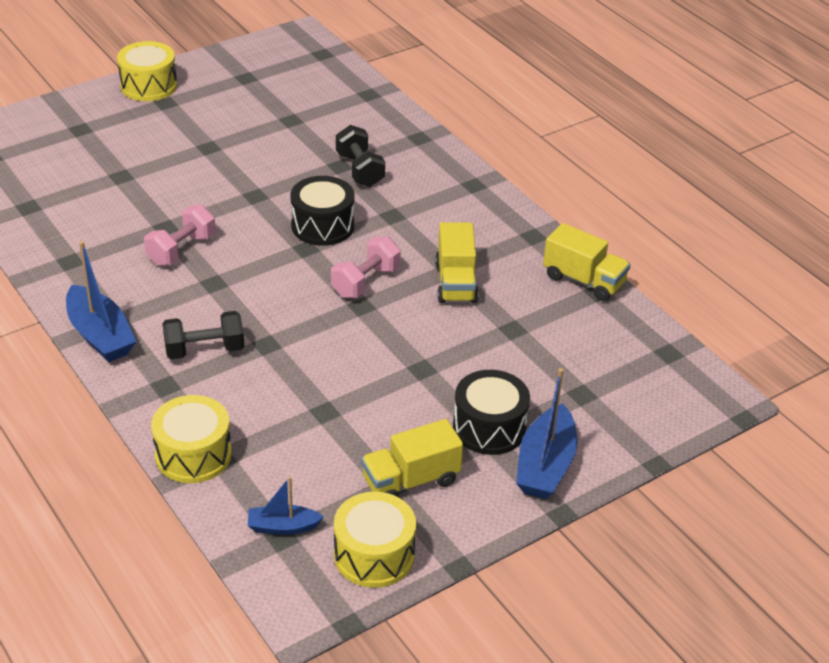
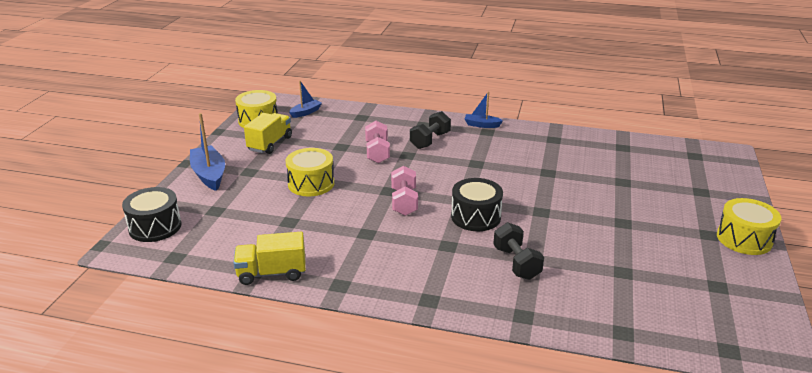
camera: 140 degrees right, 10 degrees down
blue boat [66,241,136,362] -> blue boat [465,92,503,128], size x0.58
pink dumbbell [144,205,216,266] -> pink dumbbell moved to [365,121,390,163]
yellow drum [151,395,232,483] -> yellow drum moved to [285,148,334,197]
black dumbbell [336,125,385,187] -> black dumbbell turned 45 degrees clockwise [493,222,544,280]
yellow truck [435,222,478,303] -> none
black drum [453,370,530,455] -> black drum moved to [122,187,182,242]

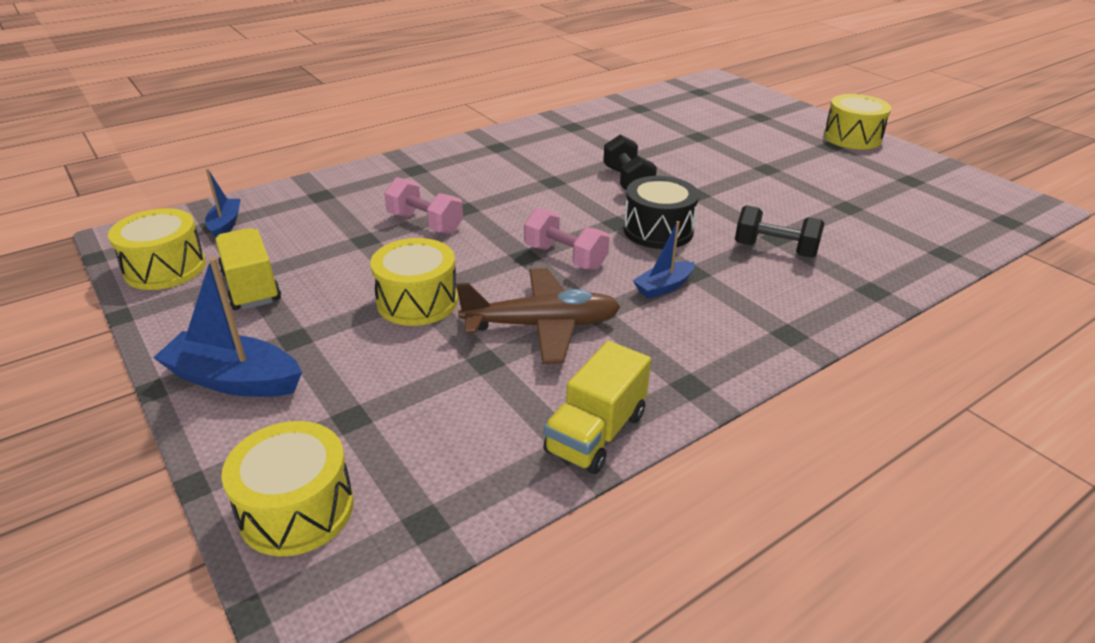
camera: 50 degrees left, 5 degrees up
black drum [122,187,182,242] -> yellow drum [221,421,354,557]
black dumbbell [410,111,451,149] -> black dumbbell moved to [603,135,657,190]
blue boat [465,92,503,128] -> blue boat moved to [633,221,695,299]
none -> brown plane [456,268,620,364]

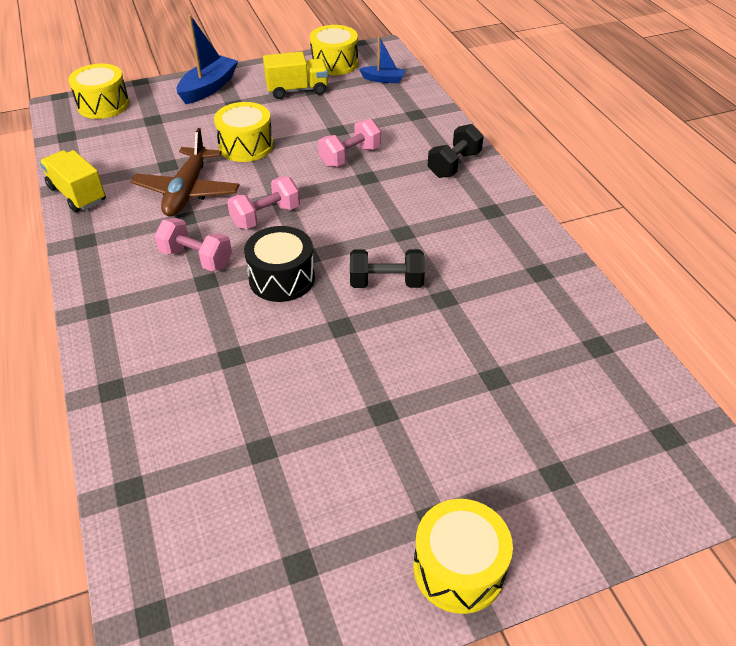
camera: 105 degrees right, 10 degrees up
blue boat [633,221,695,299] -> pink dumbbell [154,218,232,271]
black dumbbell [735,205,825,258] -> black dumbbell moved to [427,124,484,178]

